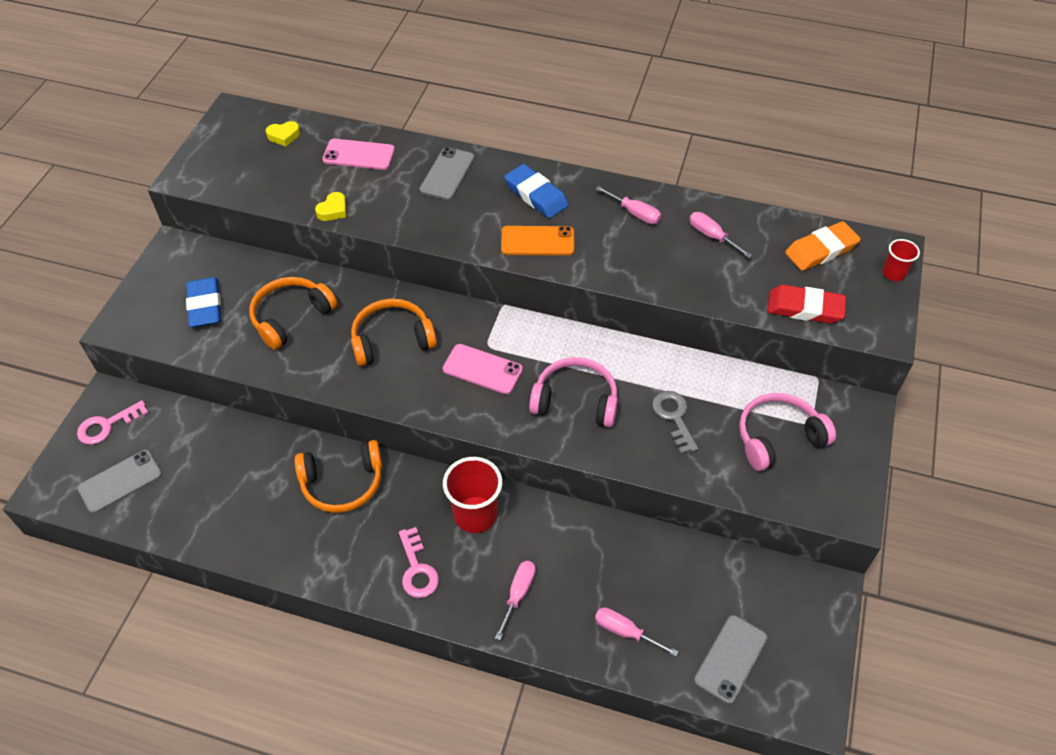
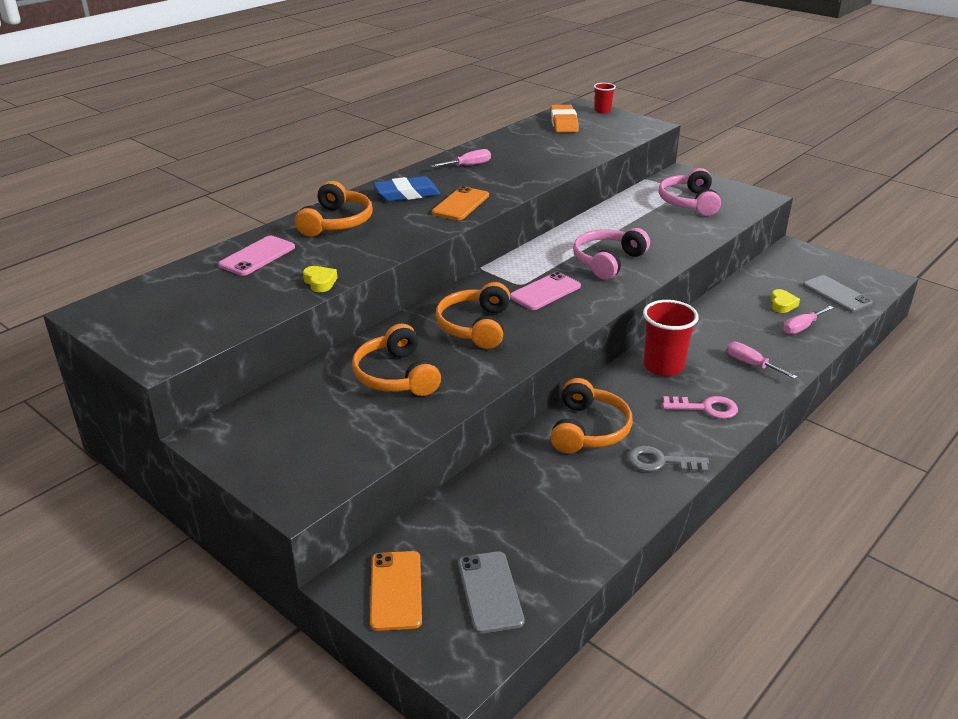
camera: 65 degrees left, 20 degrees down
pink key [77,400,148,445] -> orange phone [370,551,422,631]
blue eraser [186,277,221,327] -> none
yellow heart [266,121,300,146] -> yellow heart moved to [771,289,800,313]
grey phone [420,147,475,200] -> orange headphones [295,181,373,237]
grey key [652,391,698,454] -> grey key moved to [627,446,709,472]
pink screwdriver [689,212,752,258] -> none
red eraser [767,285,846,324] -> none

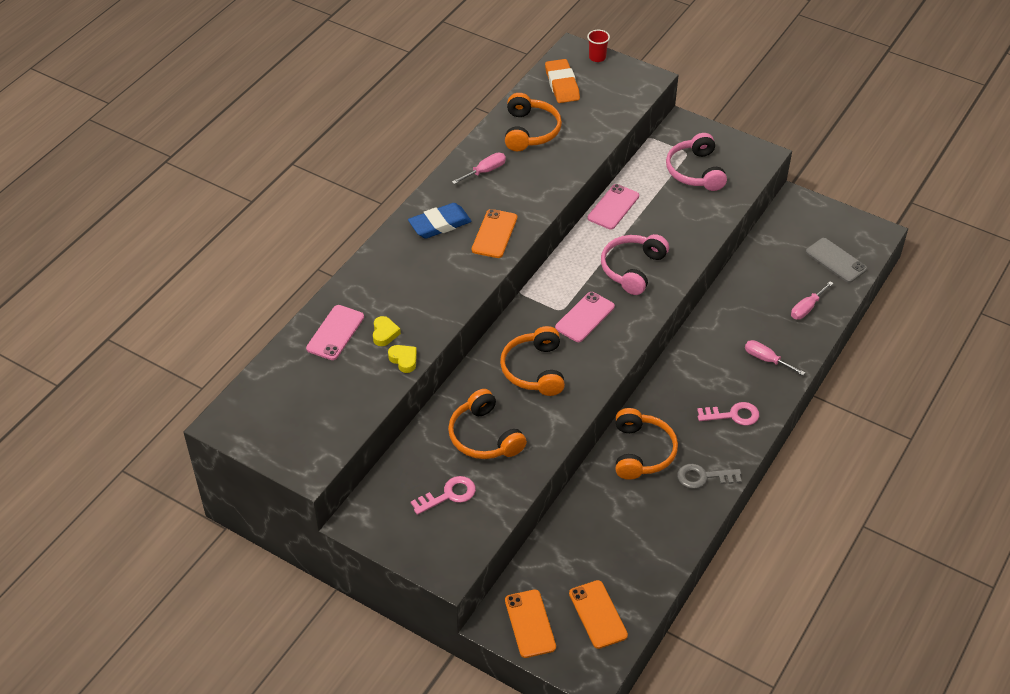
camera: 10 degrees left, 15 degrees up
orange headphones [295,181,373,237] -> orange headphones moved to [505,93,562,151]
grey phone [458,551,525,634] -> orange phone [569,580,628,649]
red cup [643,300,699,376] -> none
yellow heart [771,289,800,313] -> yellow heart moved to [373,316,401,346]
none -> pink key [411,476,476,515]
none -> pink phone [587,184,639,229]

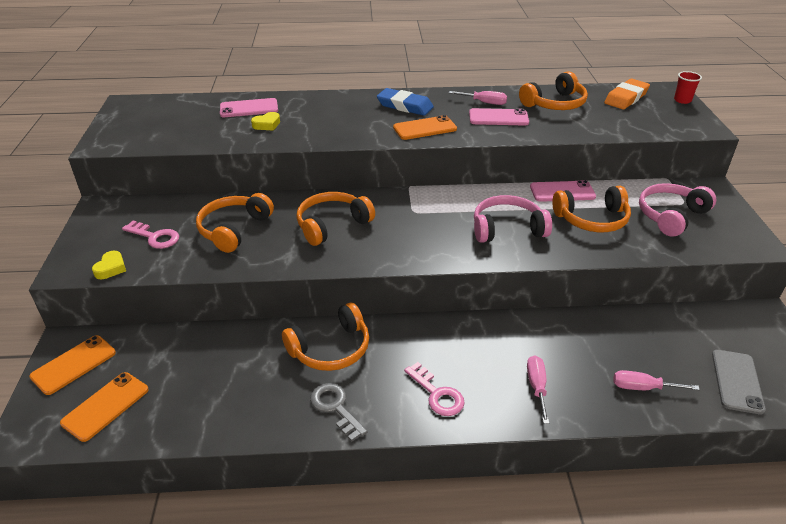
camera: 55 degrees right, 10 degrees down
yellow heart [388,345,417,373] -> yellow heart moved to [92,251,126,279]
pink phone [555,292,615,342] -> pink phone moved to [469,108,529,126]
none -> orange headphones [552,186,631,232]

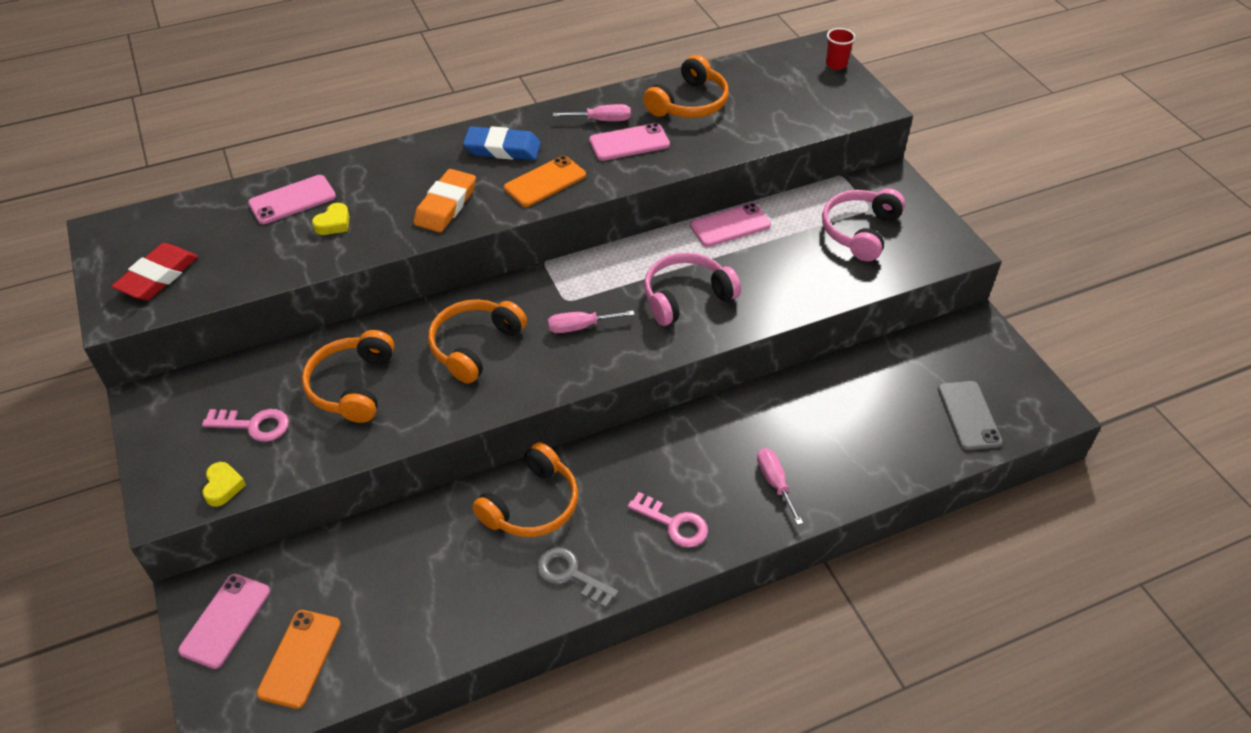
camera: 20 degrees left, 10 degrees up
orange phone [29,335,116,395] -> pink phone [178,574,270,669]
orange headphones [552,186,631,232] -> none
orange eraser [604,78,650,109] -> orange eraser moved to [413,169,476,232]
pink screwdriver [613,370,700,390] -> pink screwdriver moved to [548,310,635,333]
none -> red eraser [111,243,198,300]

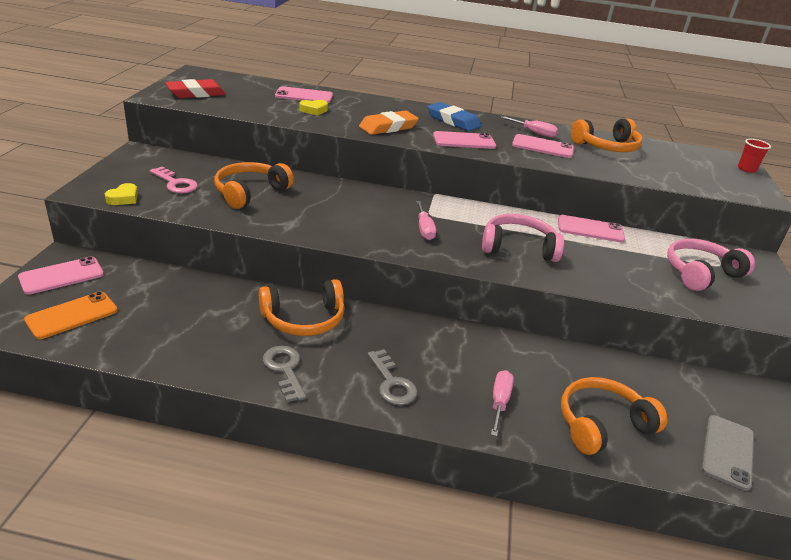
camera: 30 degrees right, 15 degrees down
orange headphones [428,299,527,384] -> orange headphones moved to [561,377,667,455]
orange phone [504,156,586,207] -> pink phone [433,131,496,149]
pink screwdriver [548,310,635,333] -> pink screwdriver turned 120 degrees counterclockwise [416,201,436,240]
pink key [627,492,708,548] -> grey key [368,349,418,405]

